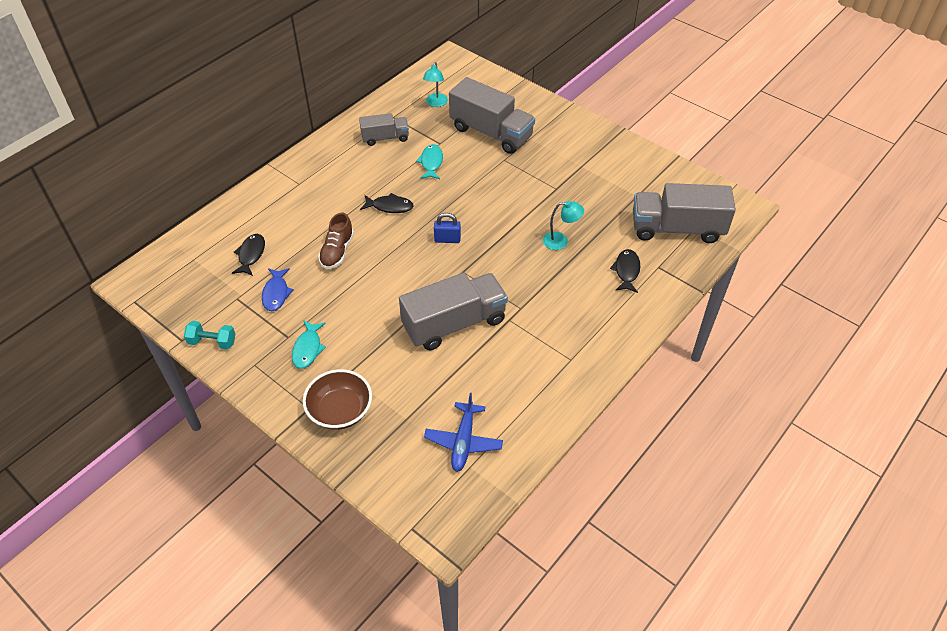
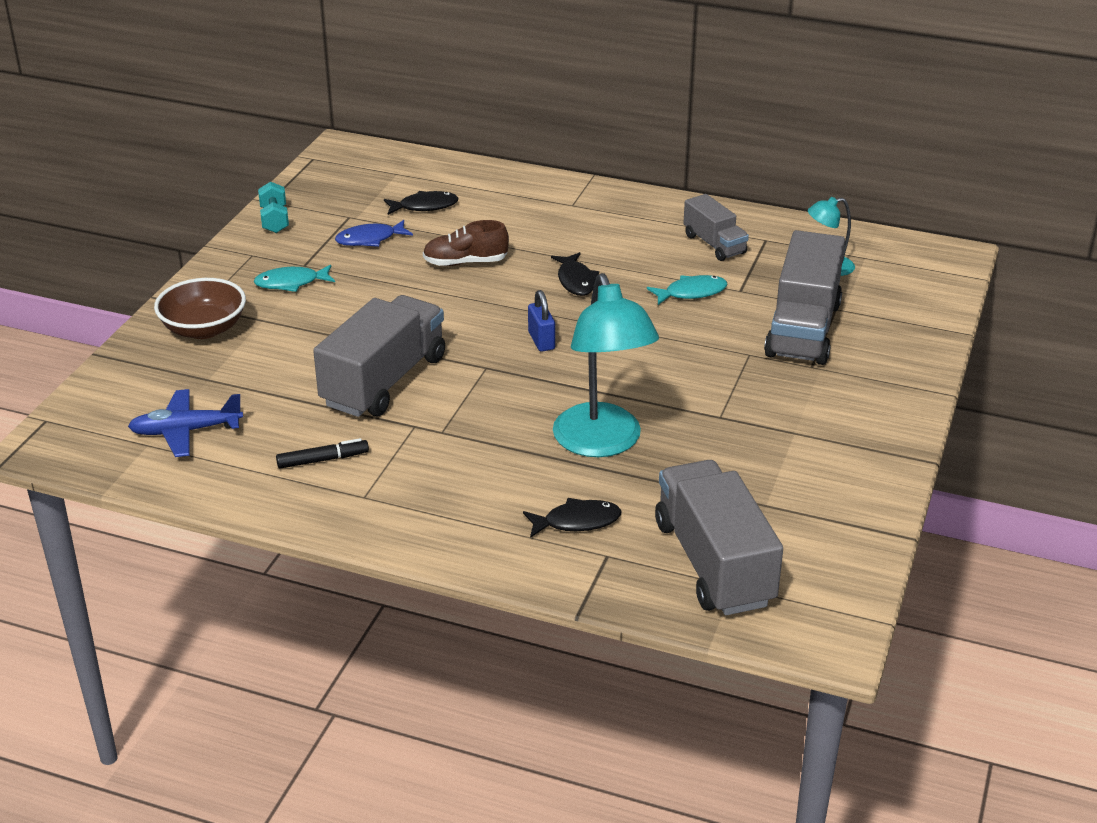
camera: 70 degrees right, 15 degrees down
grey truck [399,273,508,350] -> grey truck turned 105 degrees counterclockwise [313,295,445,417]
turquoise lamp [543,201,584,250] -> turquoise lamp [553,273,659,457], size x2.09
none -> black marker [276,438,369,468]

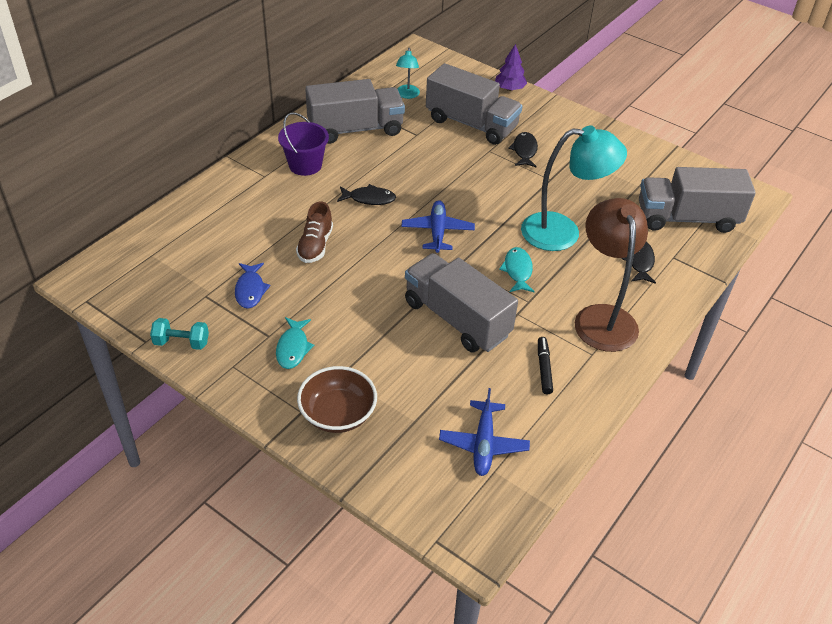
camera: 75 degrees left, 10 degrees up
black fish [384,191,458,215] -> black fish moved to [508,132,538,167]
blue padlock [528,290,555,351] -> blue plane [401,200,475,253]
turquoise fish [647,275,728,305] -> turquoise fish moved to [499,247,535,292]
grey truck [683,194,749,261] -> grey truck [305,79,405,144], size x1.79
none -> purple bucket [278,112,329,176]
none -> purple tree [495,44,527,91]
none -> brown lamp [574,198,648,352]

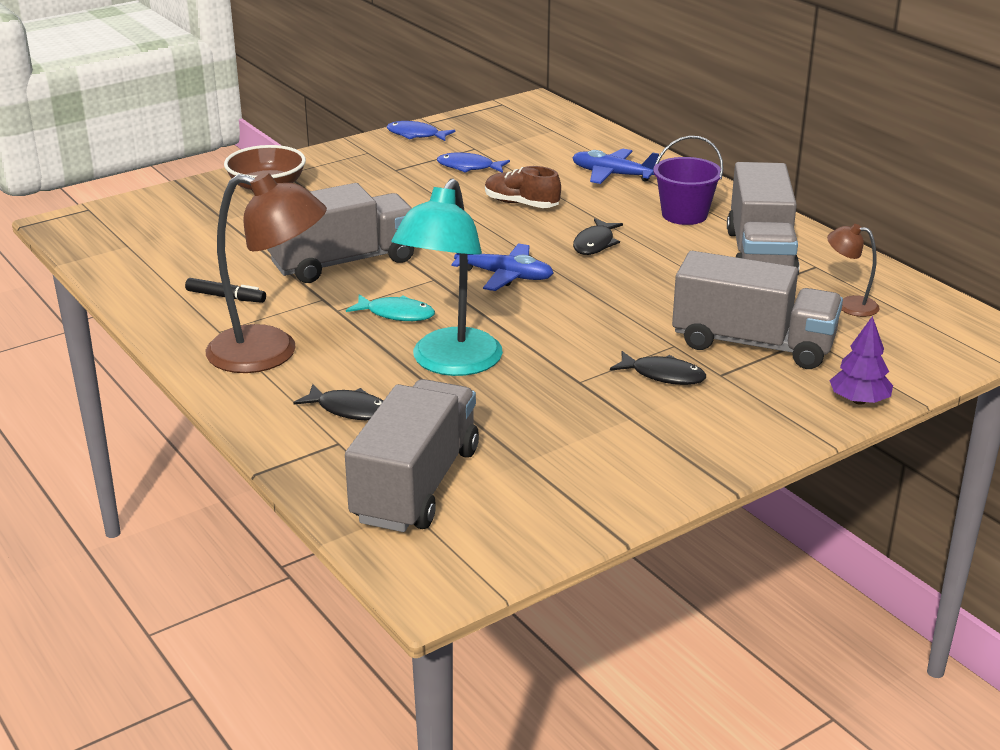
camera: 110 degrees right, 15 degrees down
turquoise dumbbell [150,318,209,350] -> blue fish [387,121,455,141]
turquoise fish [276,317,314,369] -> none
turquoise lamp [396,48,420,99] -> brown lamp [827,224,880,317]
grey truck [426,63,522,145] -> grey truck turned 120 degrees counterclockwise [672,251,843,369]
blue plane [439,388,530,476] -> blue plane moved to [572,148,659,184]

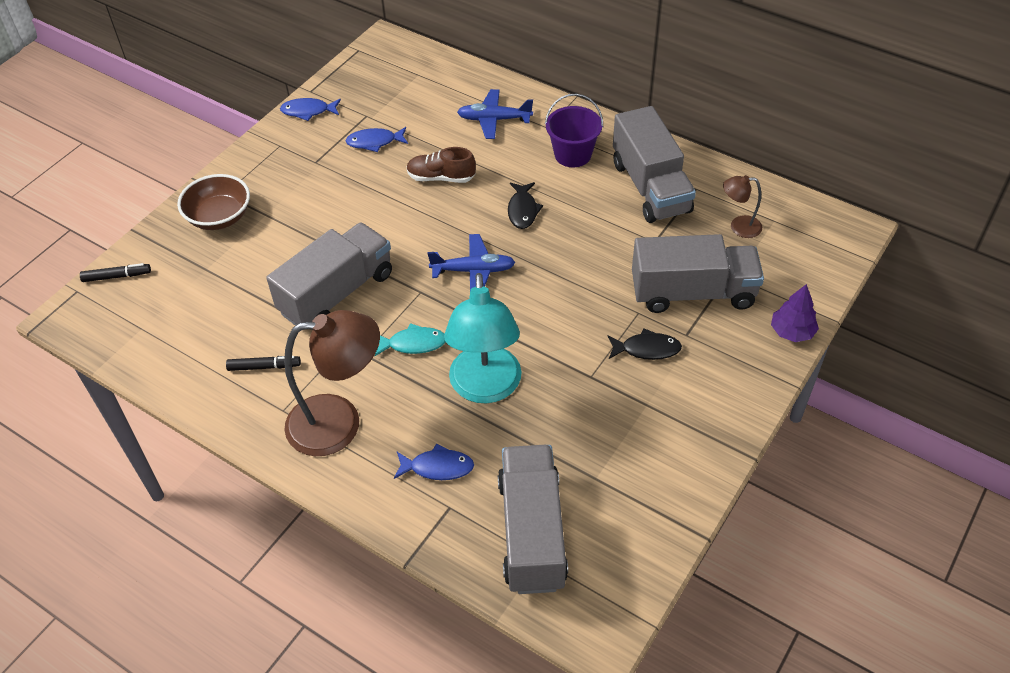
camera: 20 degrees left, 20 degrees up
black fish [293,384,383,420] -> blue fish [394,443,474,480]
none -> black marker [80,263,151,282]

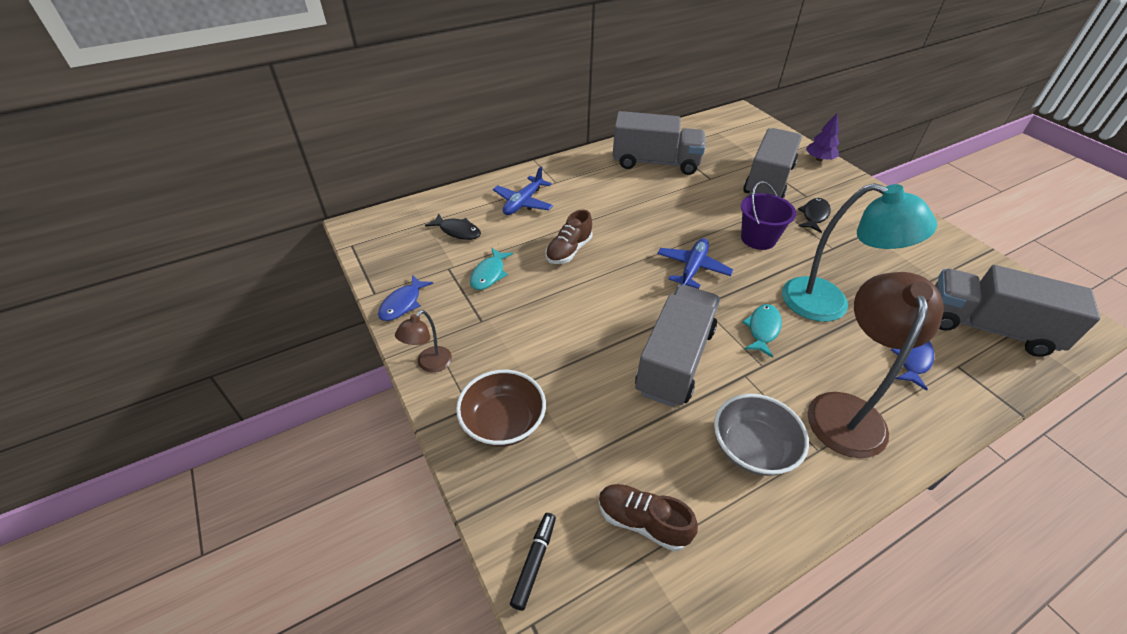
camera: 65 degrees left, 5 degrees down
black marker [226,356,301,371] -> grey bowl [714,394,809,476]
grey truck [266,222,392,330] -> grey truck turned 45 degrees clockwise [635,285,720,407]
blue fish [346,127,408,152] -> turquoise fish [470,248,513,290]
black fish [508,182,543,229] -> black fish moved to [425,213,481,240]
purple bucket [545,94,603,167] -> purple bucket moved to [741,181,796,250]
brown lamp [723,175,762,238] -> brown lamp moved to [395,310,452,372]
none -> brown shoe [598,484,698,551]

